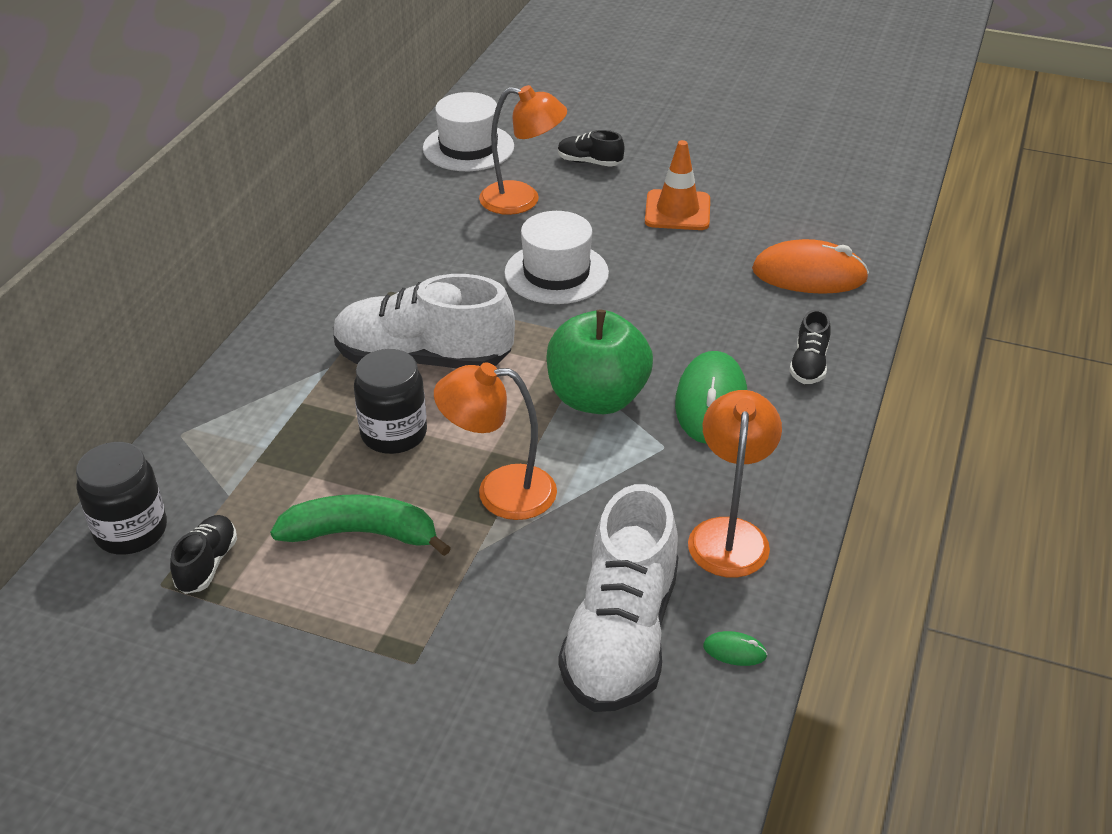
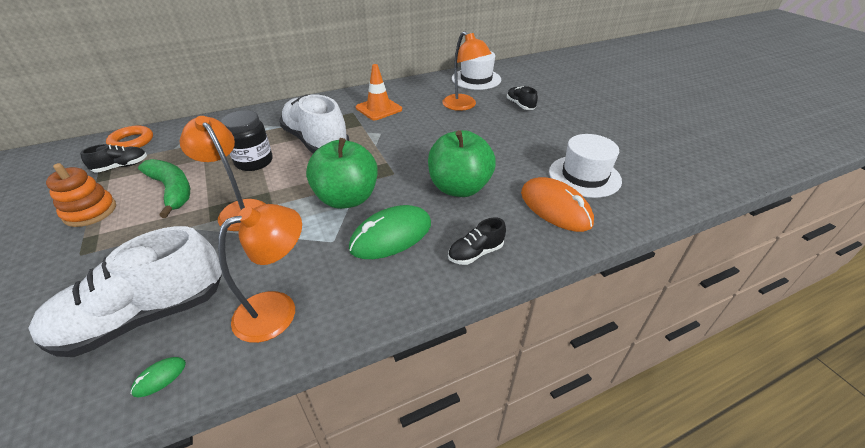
camera: 45 degrees right, 0 degrees up
black jar [76,442,167,555] -> orange ring [106,126,153,148]
white hat [504,211,609,304] -> white hat moved to [549,134,622,198]
orange traffic cone [645,140,710,230] -> orange traffic cone moved to [356,64,402,120]
green mouse [703,631,768,666] -> green mouse turned 75 degrees clockwise [131,357,186,398]
none -> orange stacking toy [46,163,116,227]
none -> green apple [428,130,496,197]

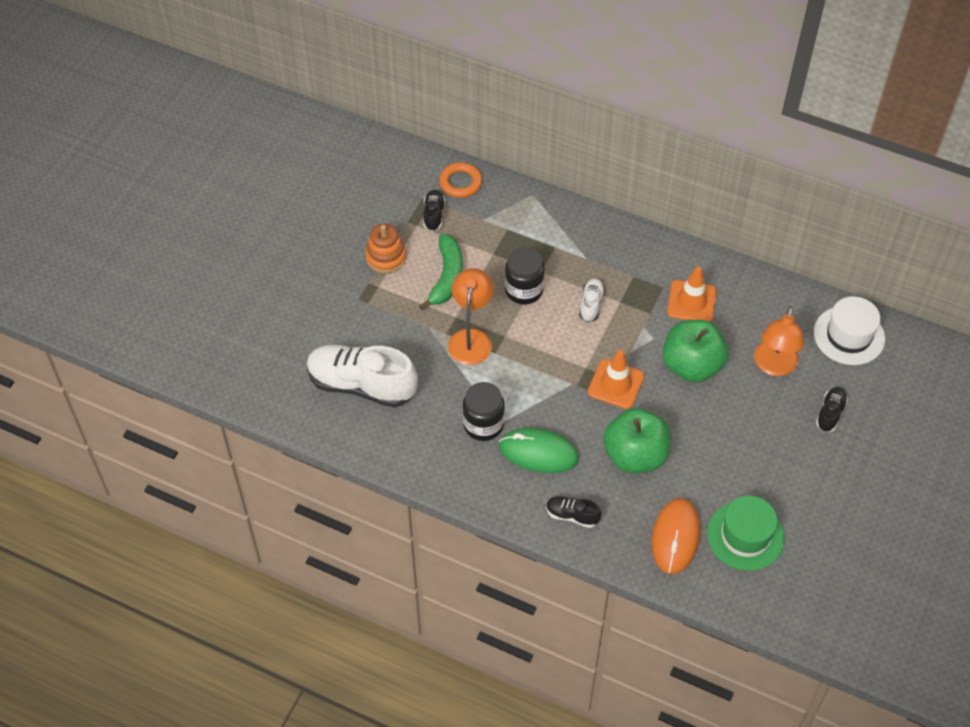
camera: 50 degrees right, 15 degrees up
black shoe [80,144,147,173] -> black shoe turned 105 degrees counterclockwise [423,190,445,231]
green mouse [131,357,186,398] -> none
orange lamp [218,204,302,343] -> none
white shoe [279,94,349,154] -> white shoe [579,279,605,322], size x0.46
green apple [306,138,378,209] -> green apple moved to [663,320,728,383]
white hat [549,134,622,198] -> green hat [707,496,785,571]
none -> black jar [463,382,505,441]
none -> orange traffic cone [588,350,644,409]

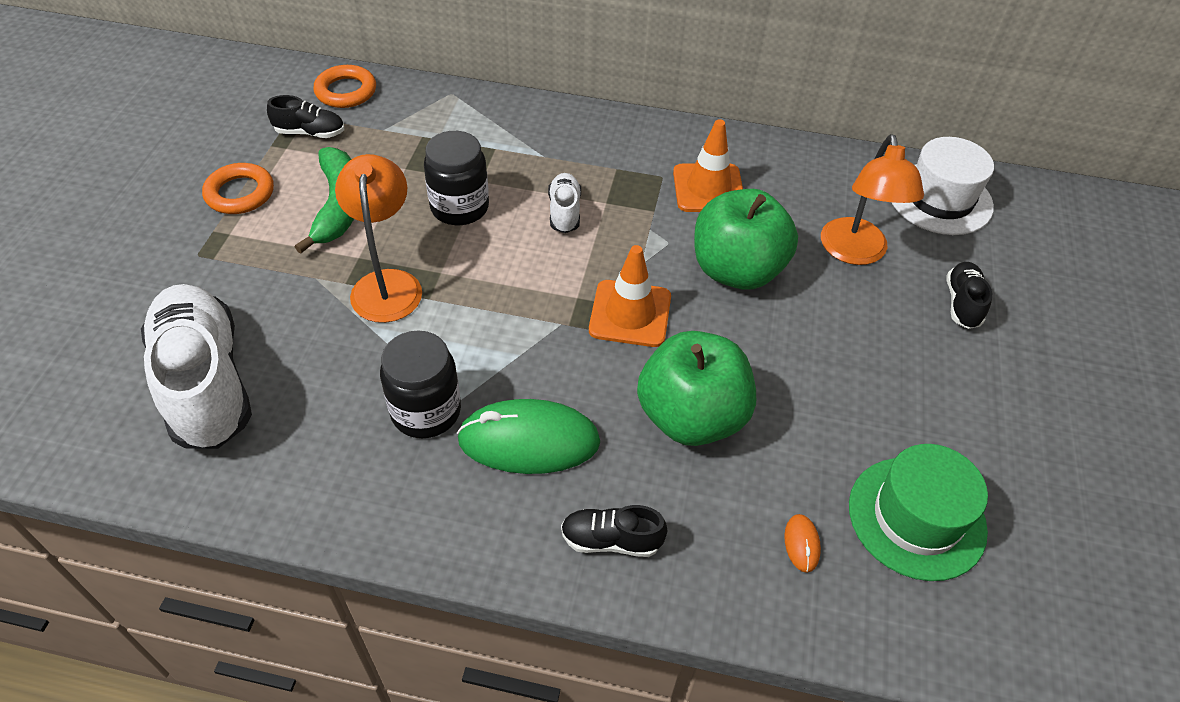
camera: 15 degrees left, 5 degrees down
white shoe [307,345,418,408] -> white shoe turned 60 degrees clockwise [141,284,252,449]
orange stacking toy [365,224,406,273] -> orange ring [202,163,274,214]
black shoe [423,190,445,231] -> black shoe turned 105 degrees clockwise [267,95,344,138]
orange mouse [652,498,700,574] -> orange mouse [784,514,821,573], size x0.41

